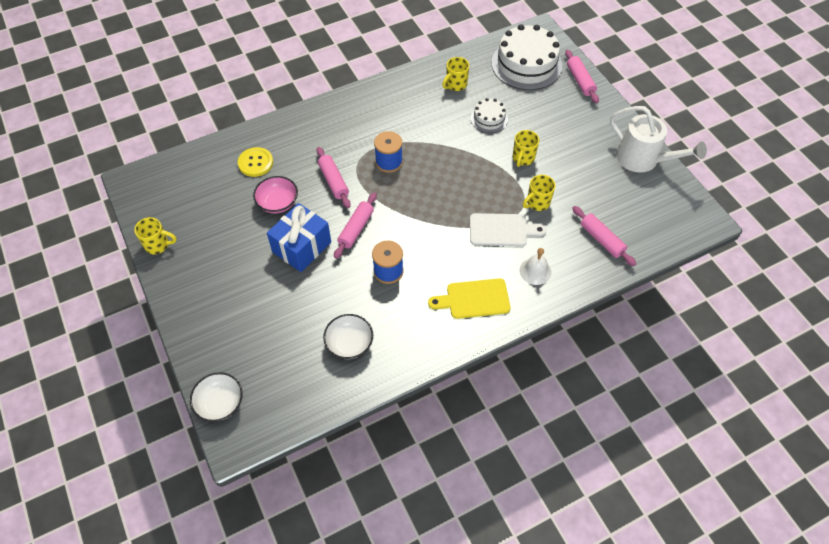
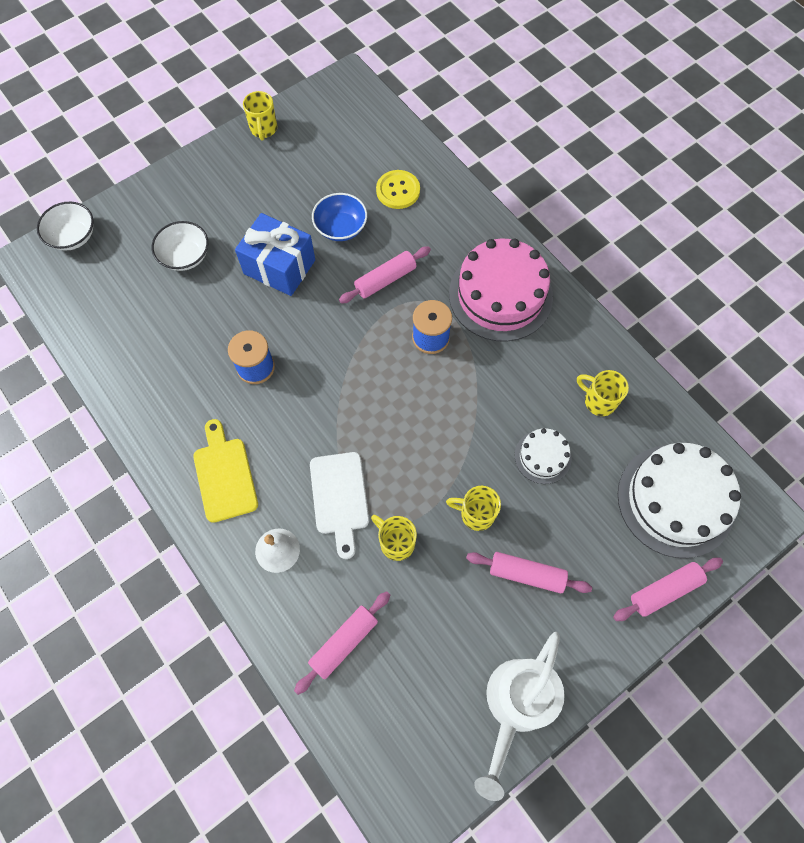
camera: 80 degrees right, 10 degrees up
pink bowl [253,176,298,213] -> blue bowl [312,193,367,241]
white bowl [323,314,373,359] -> white bowl moved to [152,221,208,271]
pink rolling pin [334,192,377,259] -> pink rolling pin moved to [466,552,592,594]
none -> pink cake [449,238,553,342]

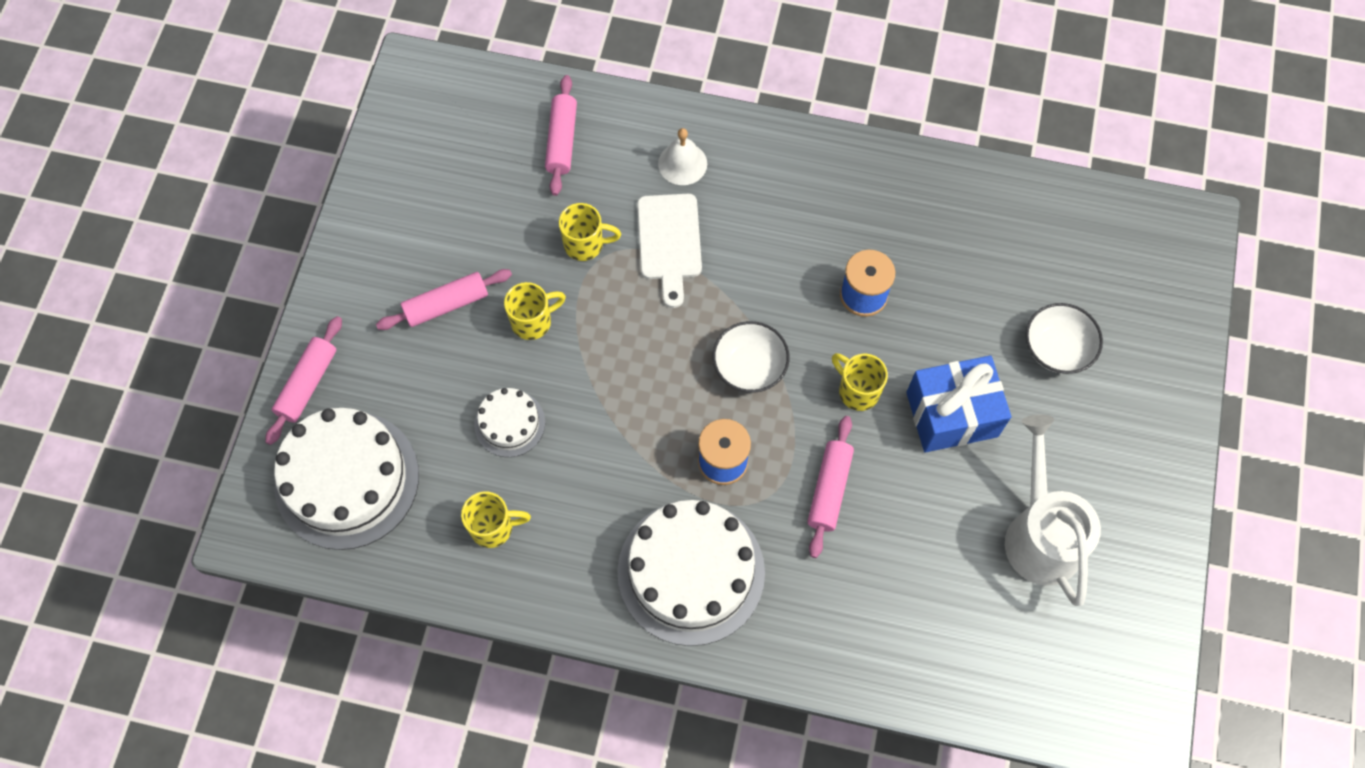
camera: 140 degrees right, 0 degrees up
white bowl [37,202,94,251] -> white bowl moved to [713,321,789,393]
yellow cutting board [193,419,258,523] -> none
yellow mug [243,91,277,141] -> yellow mug moved to [832,353,888,411]
white cutting board [310,452,369,559] -> white cutting board turned 135 degrees counterclockwise [637,194,702,308]
blue bowl [312,193,367,241] -> none
yellow button [376,170,420,209] -> none
pink cake [449,238,553,342] -> white cake [617,500,765,646]
white watering can [474,632,565,801] -> white watering can moved to [1005,414,1101,606]

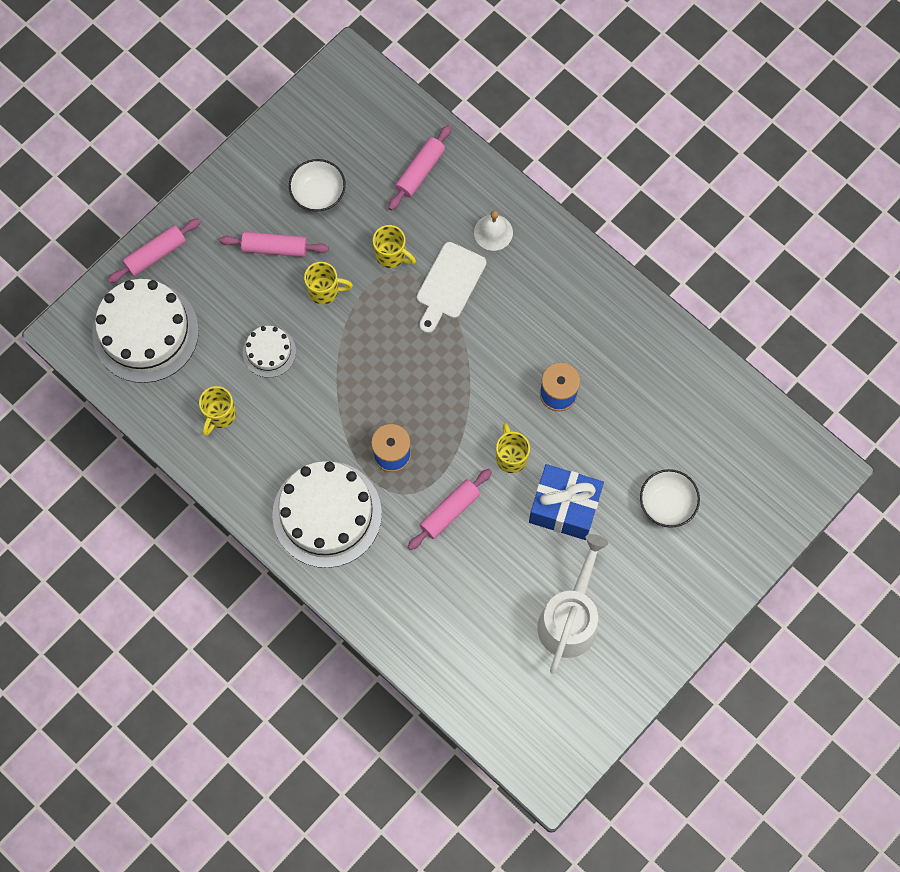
camera: 30 degrees right, 5 degrees up
yellow mug [461,492,531,548] -> yellow mug turned 90 degrees clockwise [199,386,236,436]
white bowl [713,321,789,393] -> white bowl moved to [289,159,346,212]

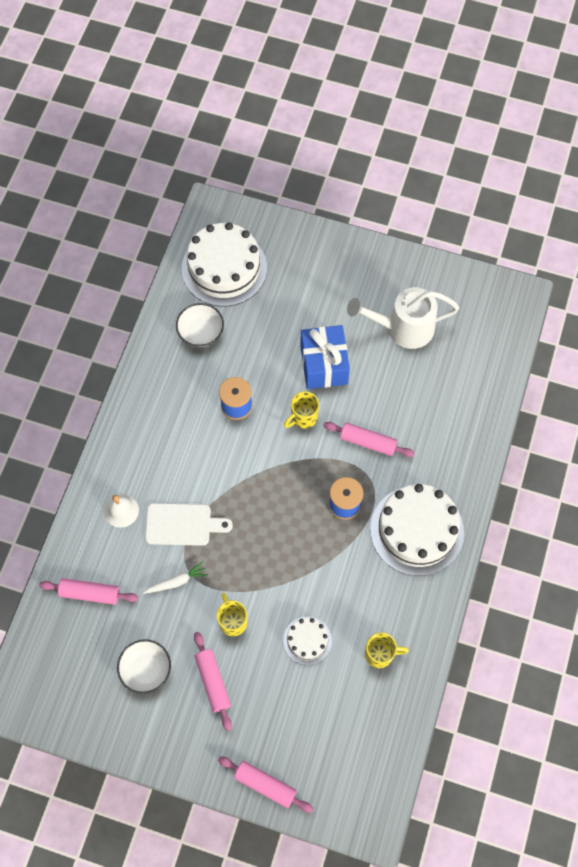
camera: 115 degrees left, 5 degrees down
white cake [92,279,199,383] -> white cake moved to [182,222,267,307]
yellow mug [373,225,416,268] -> white carrot [143,561,208,594]
white bowl [640,469,700,528] -> white bowl moved to [176,303,224,347]

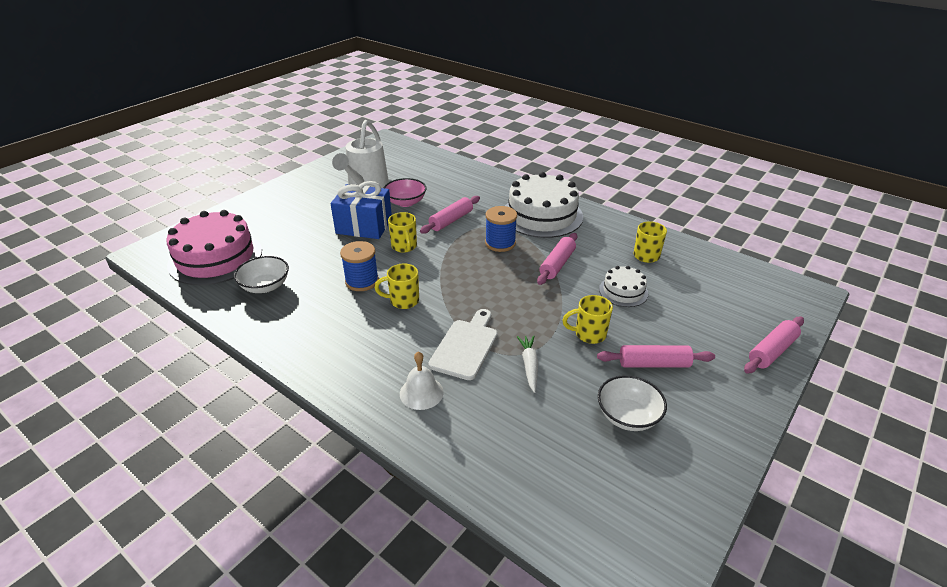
camera: 70 degrees left, 30 degrees down
pink rolling pin [39,578,138,605] -> pink rolling pin moved to [537,233,577,285]
white cake [182,222,267,307] -> pink cake [166,210,262,285]
none -> yellow mug [375,264,419,309]
none -> pink bowl [384,178,427,207]

